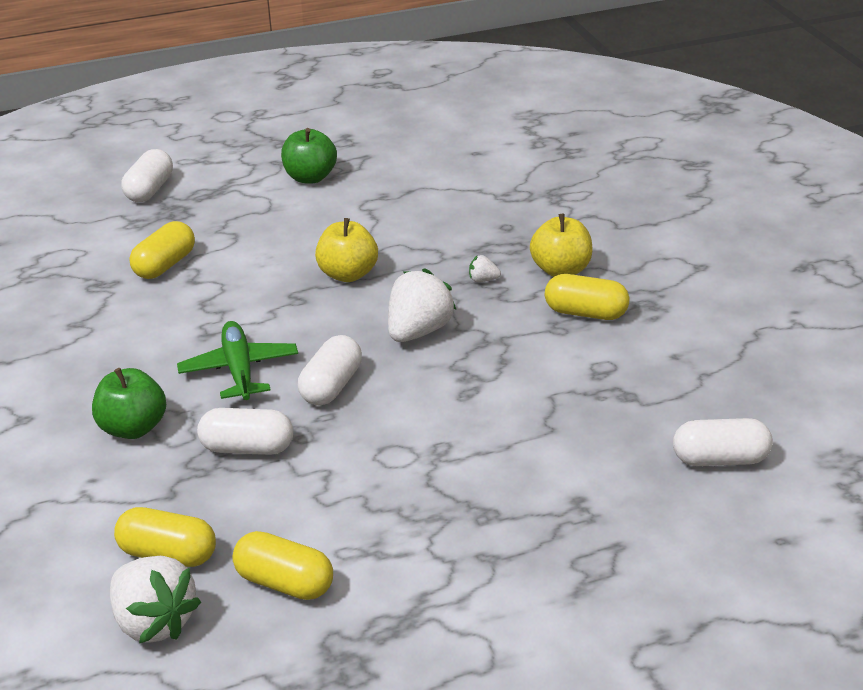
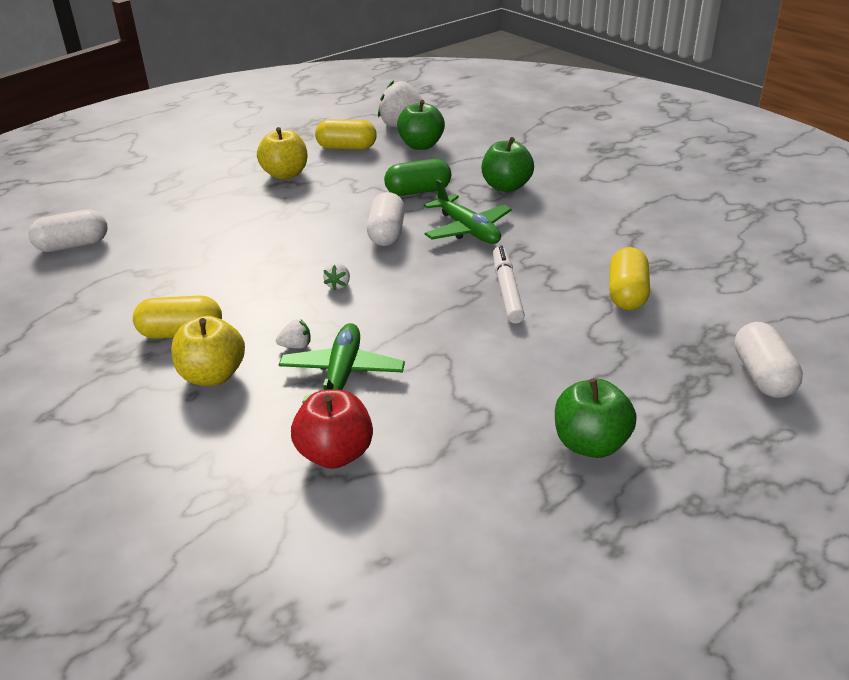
camera: 160 degrees right, 0 degrees up
yellow capsule [114,507,216,567] -> green apple [397,100,445,150]
white capsule [197,408,293,455] -> green capsule [384,159,451,196]
yellow apple [315,218,378,282] -> yellow apple moved to [257,127,308,179]
white strawberry [388,268,456,342] -> white strawberry [323,263,350,290], size x0.43
none -> green plane [279,323,405,403]
none -> red apple [291,389,373,469]
none -> white marker [493,245,525,324]

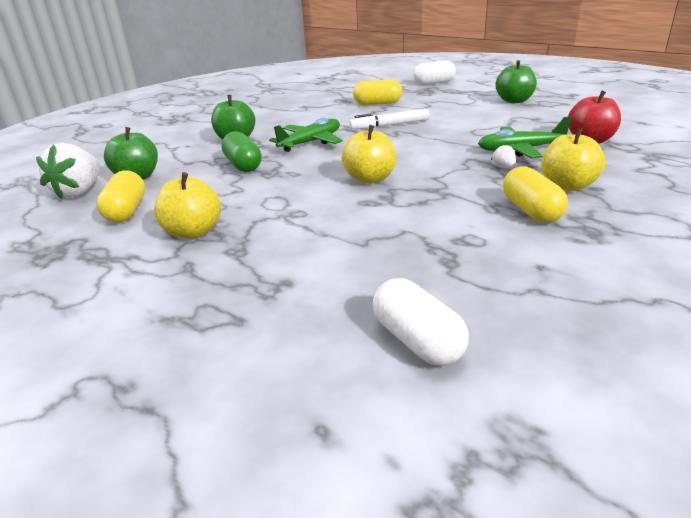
camera: 100 degrees left, 5 degrees down
white strawberry [323,263,350,290] -> none
white capsule [367,192,405,246] -> none
none -> yellow apple [341,125,396,184]

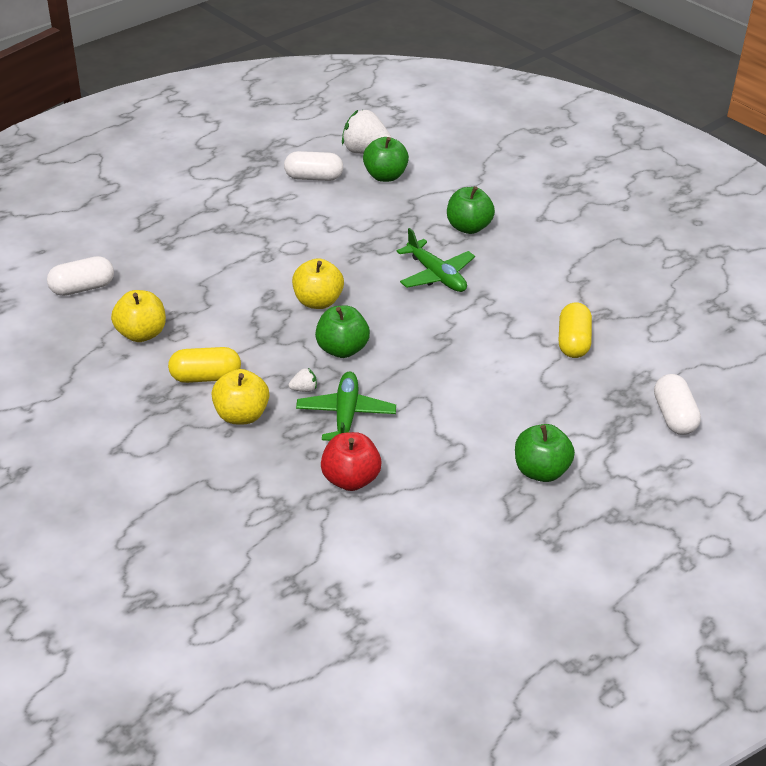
camera: 95 degrees right, 10 degrees up
yellow capsule [96,170,145,222] -> white capsule [284,151,343,181]
yellow apple [154,172,221,239] -> yellow apple moved to [111,290,166,342]
green capsule [221,131,262,172] -> none
white marker [349,109,429,129] -> none
none -> green apple [315,306,370,358]

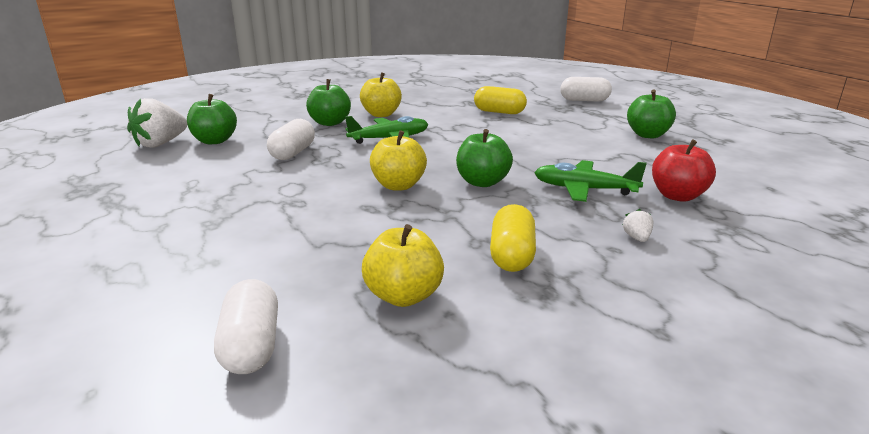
camera: 75 degrees left, 15 degrees down
yellow apple [211,369,269,424] -> yellow apple moved to [360,72,402,117]
white capsule [284,151,343,181] -> white capsule moved to [267,119,315,160]
white strawberry [289,368,317,392] -> white strawberry moved to [623,209,653,242]

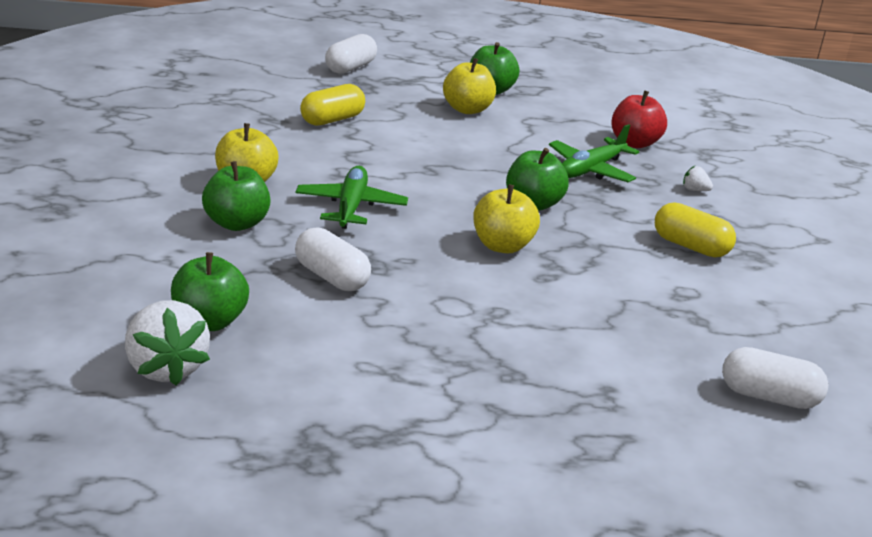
camera: 65 degrees left, 5 degrees up
yellow apple [362,224,444,307] -> yellow apple moved to [443,58,496,114]

